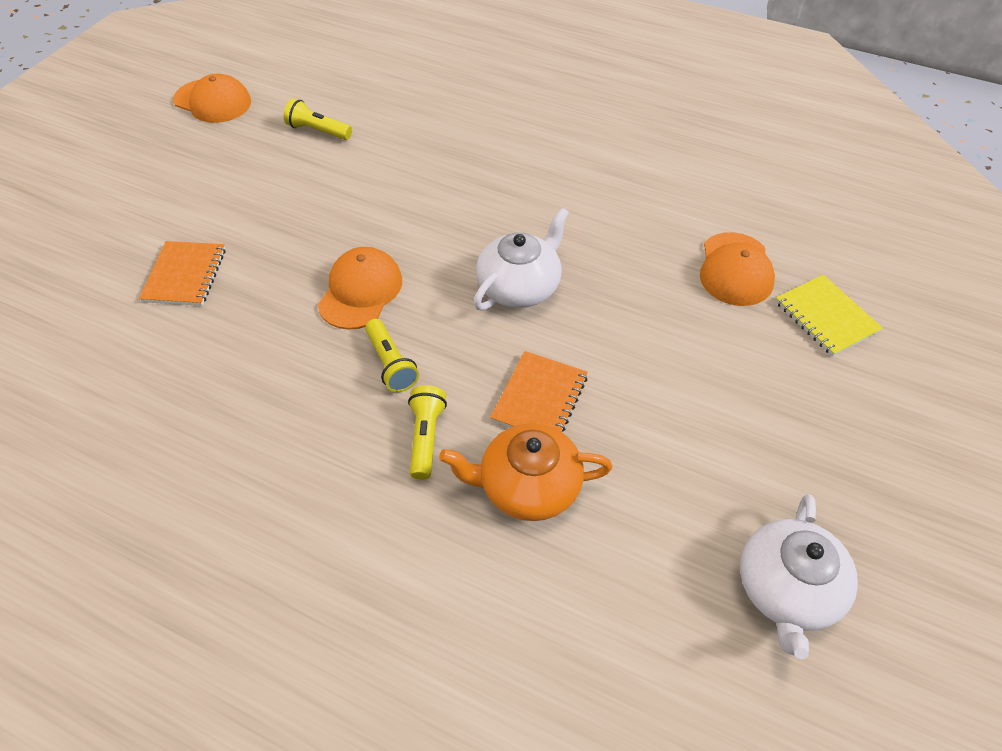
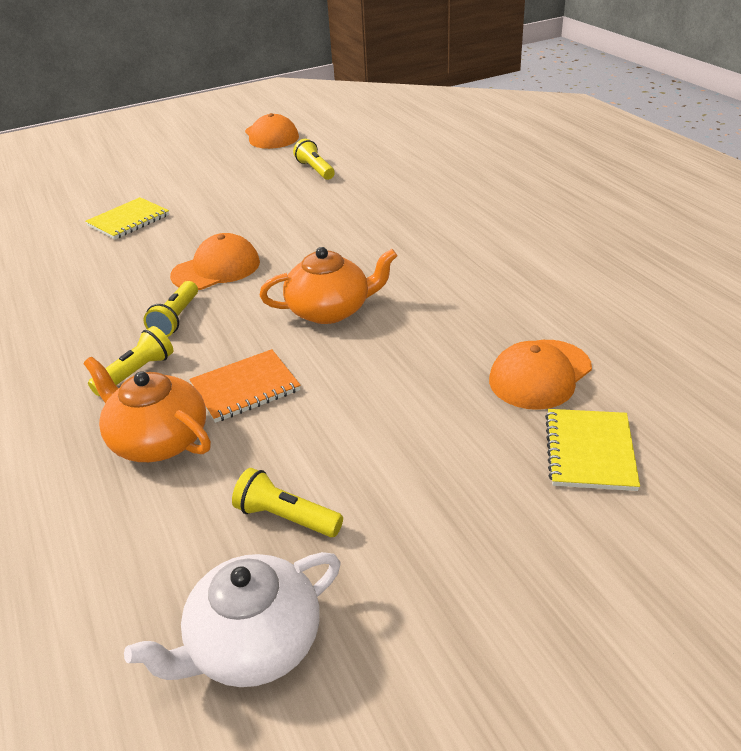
camera: 40 degrees right, 15 degrees down
orange notebook [139,241,226,306] -> yellow notebook [85,197,169,239]
white teapot [474,207,569,310] -> orange teapot [260,247,397,324]
none -> yellow flashlight [232,468,343,537]

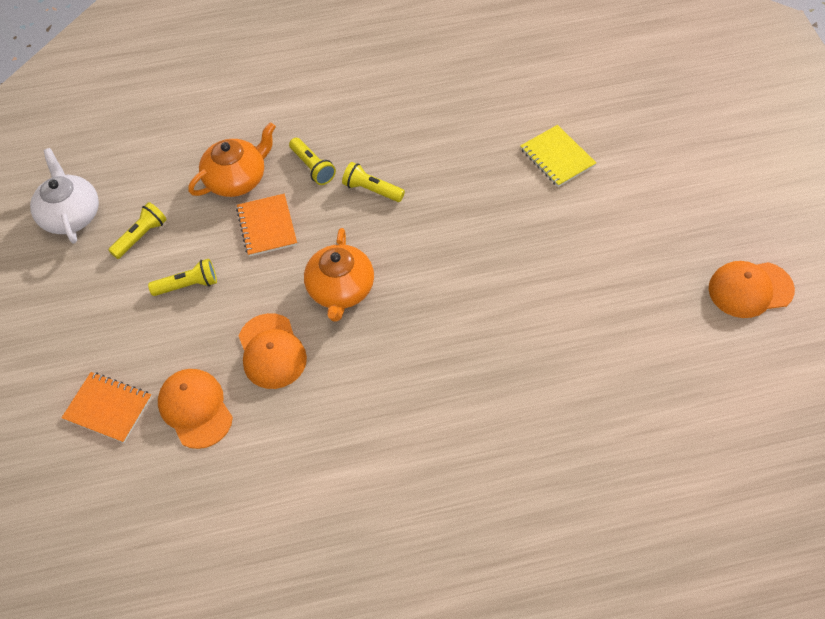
camera: 105 degrees right, 20 degrees up
orange cap [170,233,260,290] -> orange cap moved to [239,313,307,389]
yellow flashlight [293,139,335,180] -> yellow flashlight moved to [148,259,217,296]
yellow notebook [545,409,640,491] -> orange notebook [62,372,152,443]

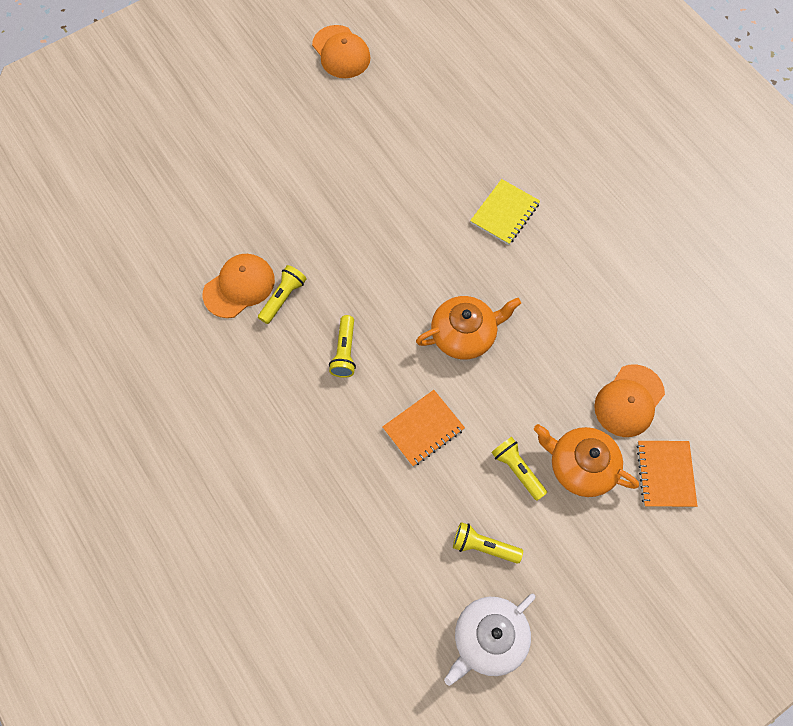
camera: 115 degrees left, 10 degrees up
orange teapot [188,122,276,197] -> orange teapot moved to [534,424,639,497]
orange cap [239,313,307,389] -> orange cap moved to [202,254,275,318]
yellow flashlight [289,138,336,185] -> yellow flashlight moved to [258,265,307,324]
yellow notebook [520,125,596,187] -> yellow notebook moved to [470,179,540,245]

